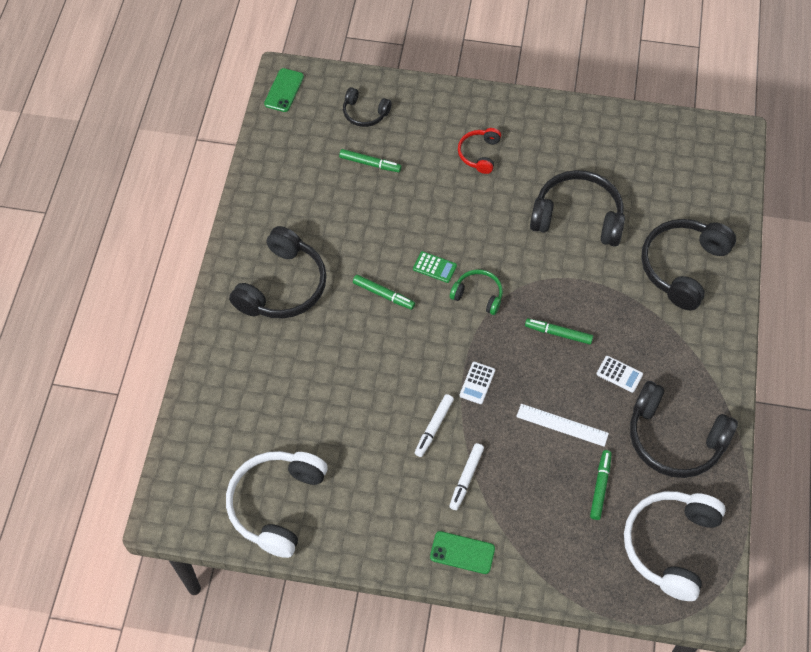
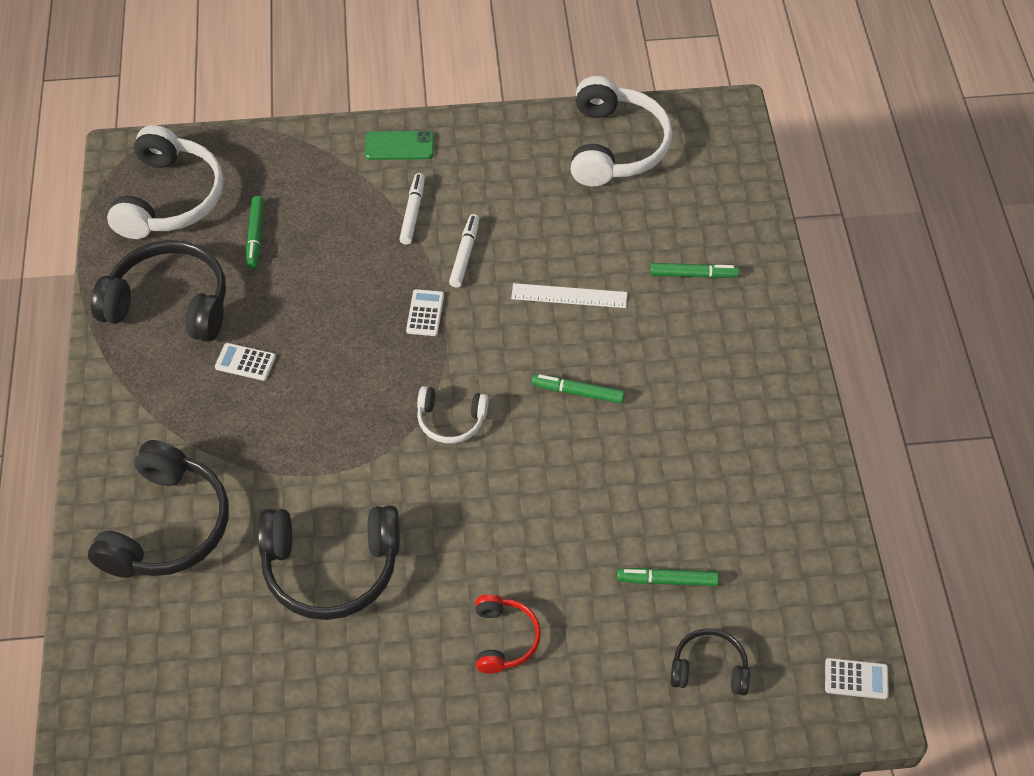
camera: 165 degrees right, 5 degrees down
black headphones [229,226,327,319] -> none
green phone [264,68,304,112] -> white calculator [825,658,889,699]
green calculator [413,251,457,283] -> none
green headphones [450,270,503,315] -> white headphones [417,386,489,443]
white ruler [516,404,609,447] -> white ruler moved to [511,283,627,308]
green marker [525,319,593,344] -> green marker moved to [650,263,739,278]

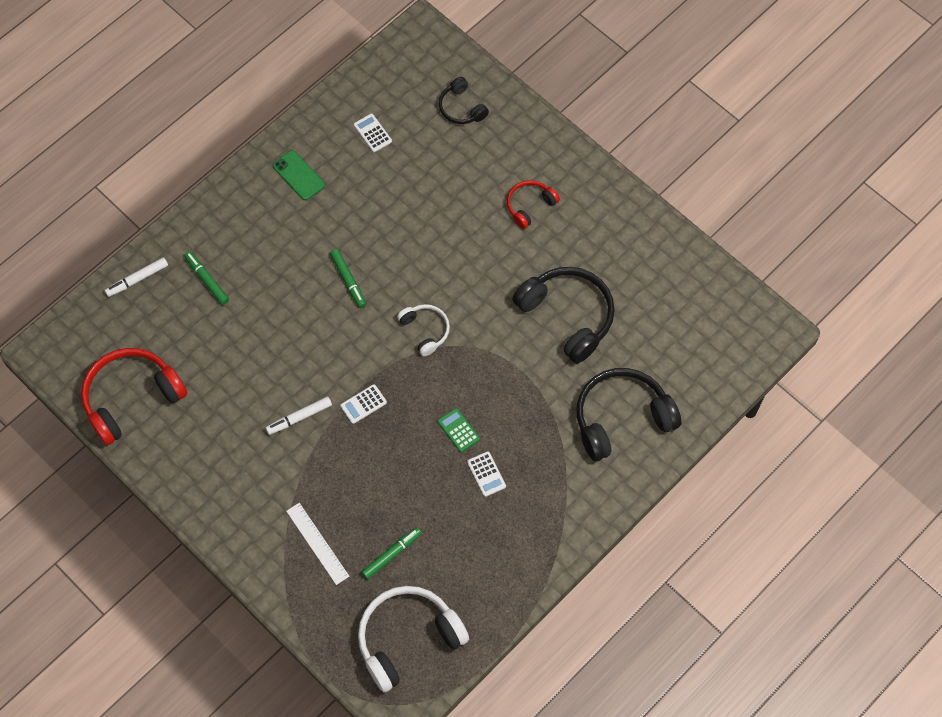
camera: 130 degrees left, 10 degrees up
black headphones [91,240,226,342] -> none
green phone [365,131,434,160] -> green phone moved to [273,150,325,200]
white marker [399,173,425,245] -> white marker moved to [105,257,168,297]
white ruler [511,283,627,308] -> white ruler moved to [286,503,350,585]
white headphones [571,76,672,187] -> red headphones [81,348,187,445]
green marker [617,568,719,586] -> none
white calculator [825,658,889,699] -> white calculator moved to [354,114,392,152]
none -> green calculator [438,408,480,452]

